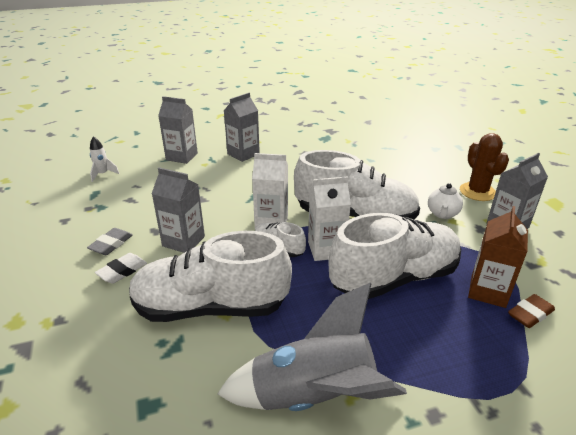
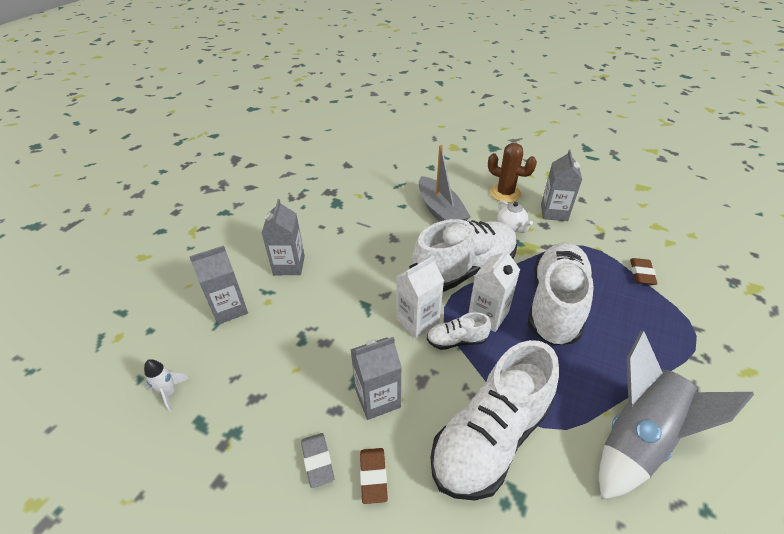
camera: 45 degrees left, 10 degrees up
white eraser [95,253,147,284] -> brown eraser [360,448,388,504]
brown carton [468,206,528,308] -> none
none -> grey boat [419,145,471,221]

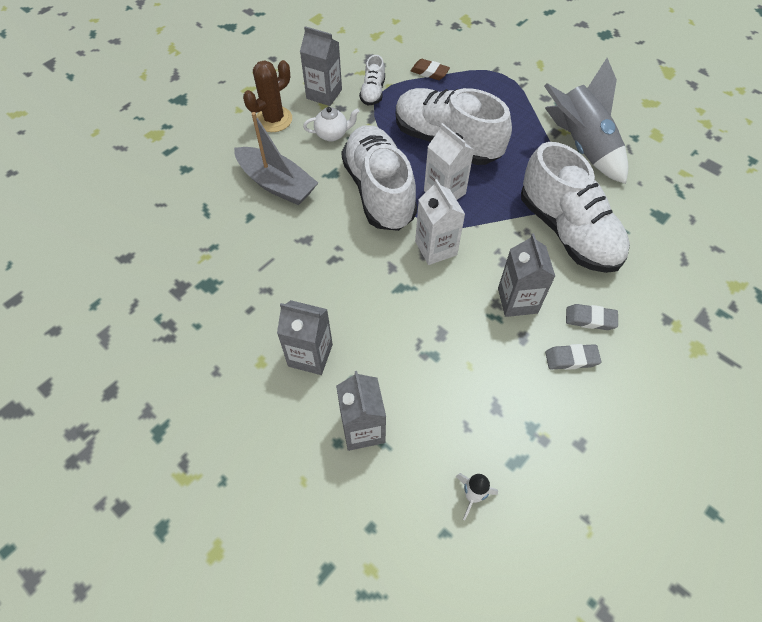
camera: 75 degrees left, 15 degrees up
brown eraser [360,448,388,504] -> grey eraser [566,304,618,330]
grey boat [419,145,471,221] -> grey boat turned 45 degrees clockwise [234,112,318,205]
white shoe [427,312,491,350] -> white shoe moved to [359,55,385,105]

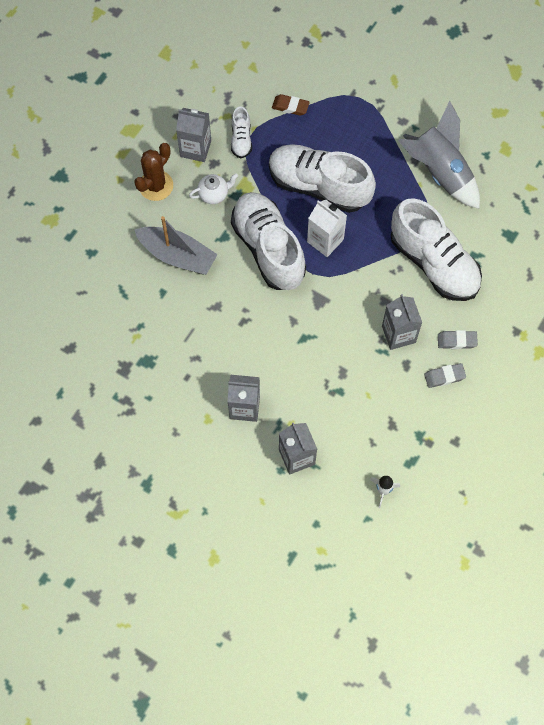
camera: 10 degrees left, 10 degrees up
white carton [415,179,465,265] -> none

